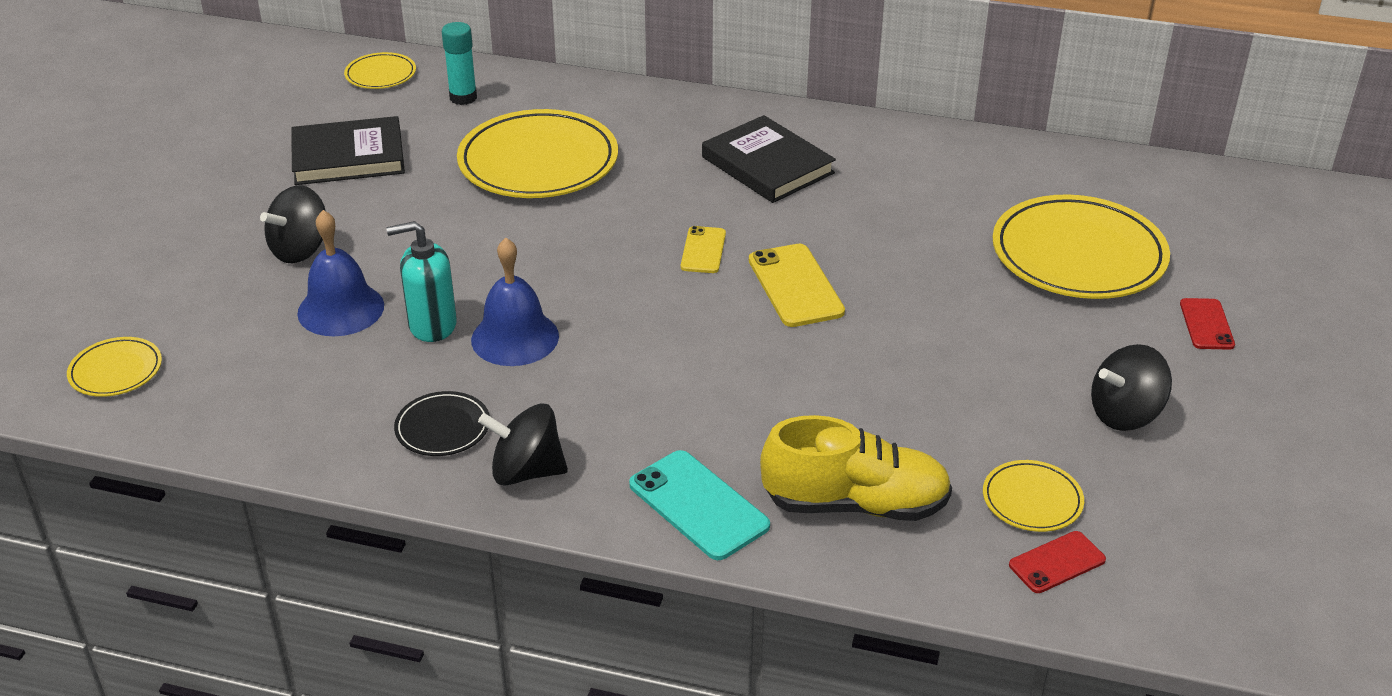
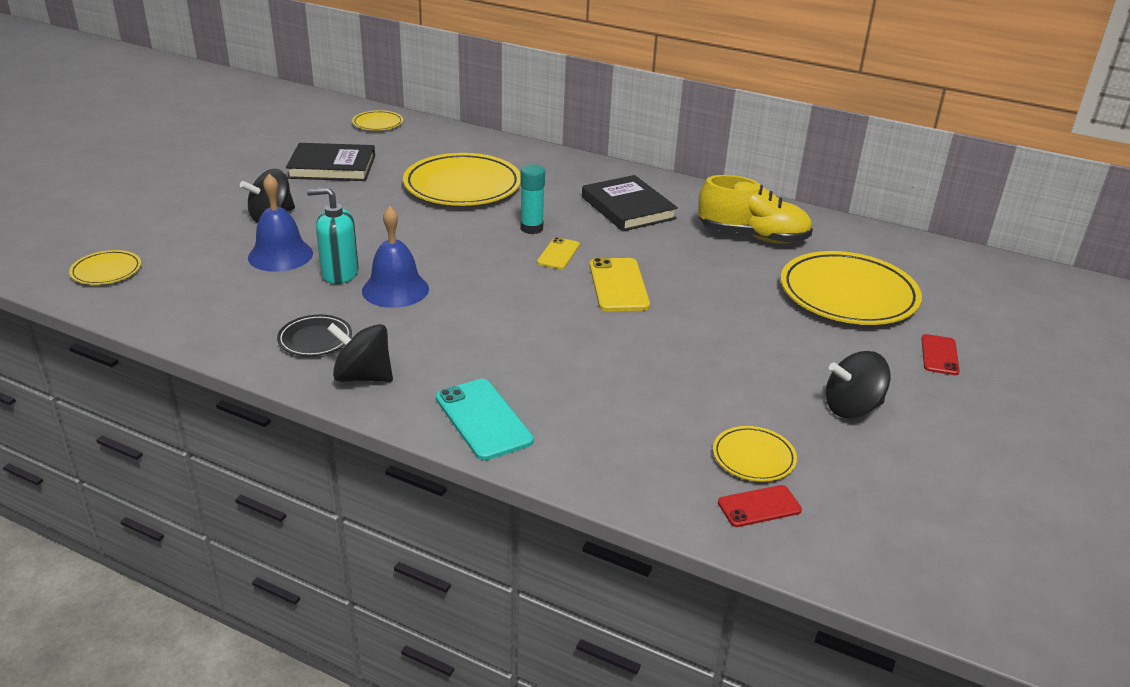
camera: 10 degrees right, 5 degrees down
turquoise glue stick [442,22,477,105] -> turquoise glue stick moved to [520,165,545,234]
yellow shoe [760,415,952,521] -> yellow shoe moved to [698,175,813,243]

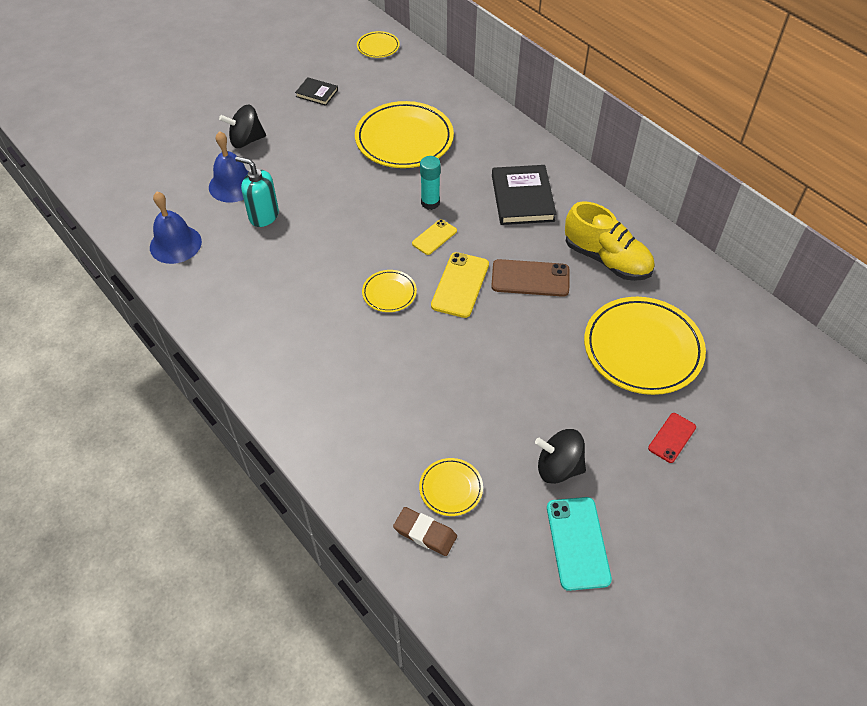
camera: 25 degrees right, 20 degrees up
yellow plate [69,250,141,285] -> yellow plate moved to [362,270,417,312]
black plate [277,315,352,356] -> none
black book [286,143,375,181] -> black book [295,77,338,106], size x0.54
black spinning top [327,323,393,382] -> none
blue bell [362,206,429,308] -> blue bell moved to [150,192,202,264]
turquoise phone [436,379,534,460] -> turquoise phone moved to [547,497,612,591]
red phone [718,485,802,527] -> brown eraser [393,507,457,556]
none -> brown phone [491,259,569,297]

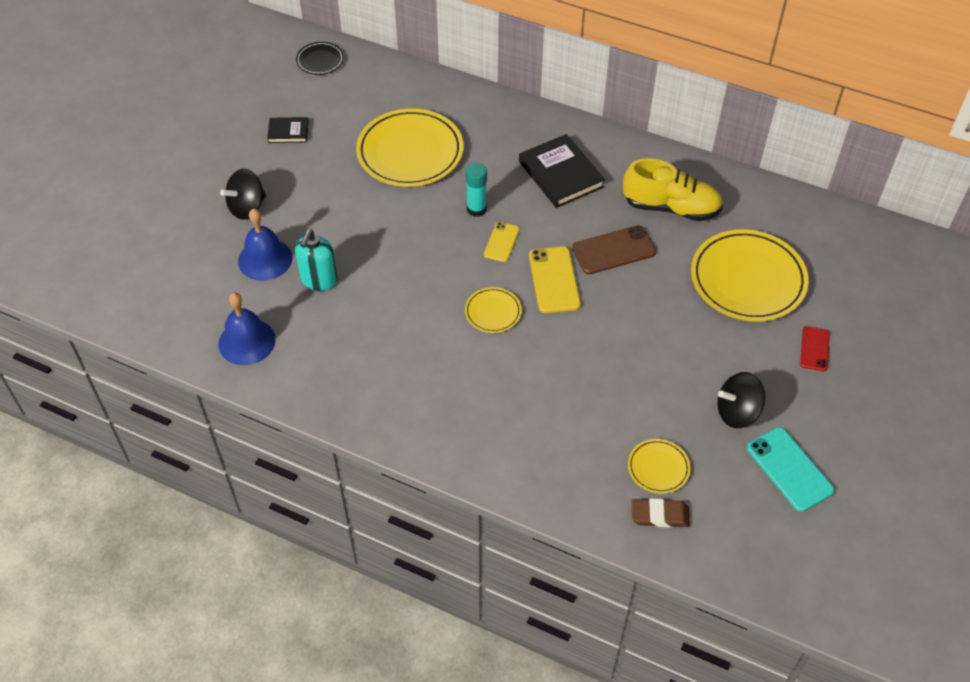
camera: 25 degrees left, 0 degrees up
turquoise soap dispenser [235,156,279,227] -> turquoise soap dispenser turned 75 degrees counterclockwise [295,229,338,291]
yellow plate [357,31,400,58] -> black plate [296,42,344,75]

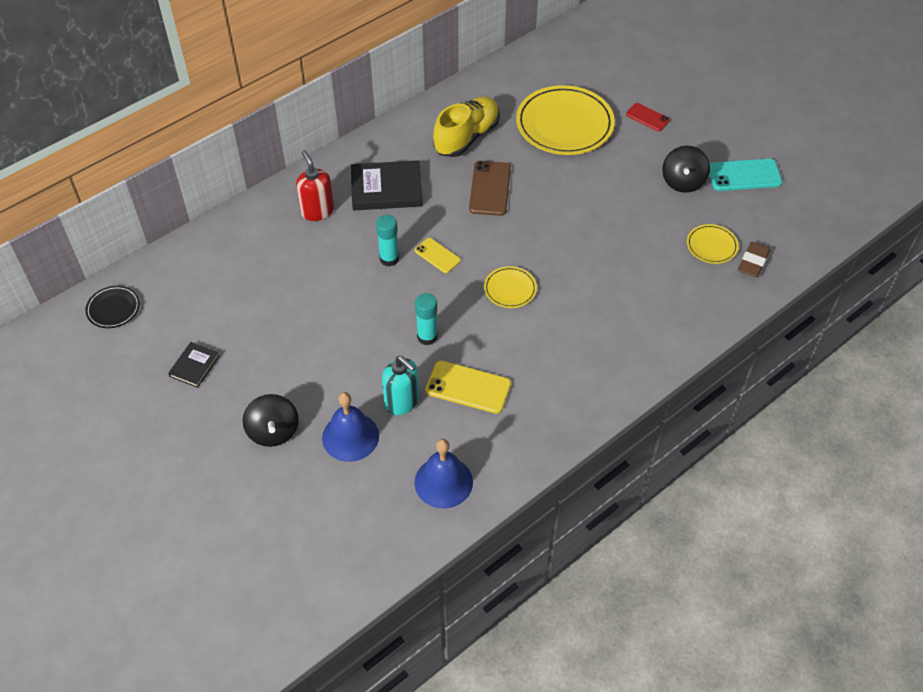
camera: 65 degrees left, 0 degrees up
yellow plate [356,109,463,187] -> none
yellow phone [529,246,581,313] -> yellow phone moved to [425,361,511,414]
none -> red soap dispenser [296,150,334,221]
none -> turquoise glue stick [415,293,438,345]

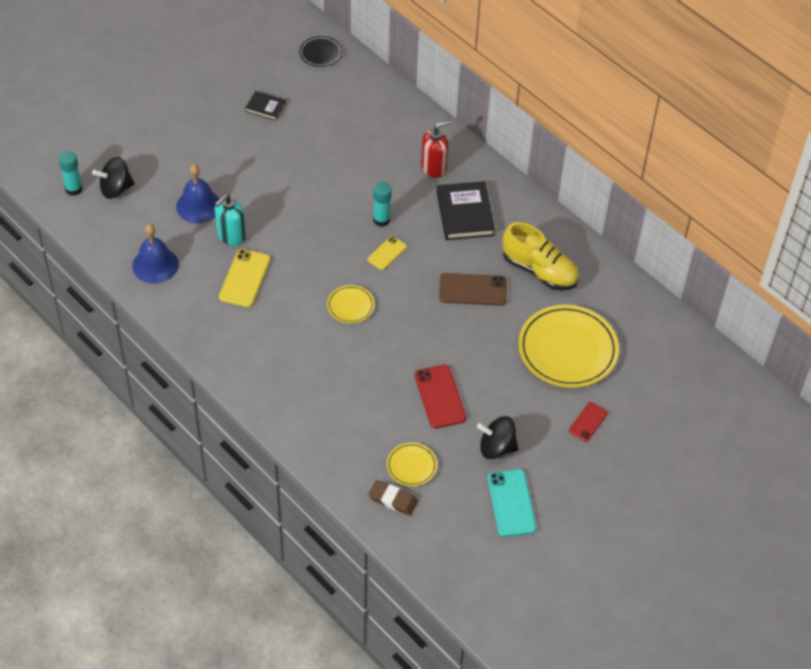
camera: 85 degrees right, 0 degrees up
black spinning top [243,394,299,447] -> black spinning top moved to [92,157,135,199]
turquoise glue stick [415,293,438,345] -> turquoise glue stick moved to [58,151,83,196]
none -> red phone [415,365,466,428]

